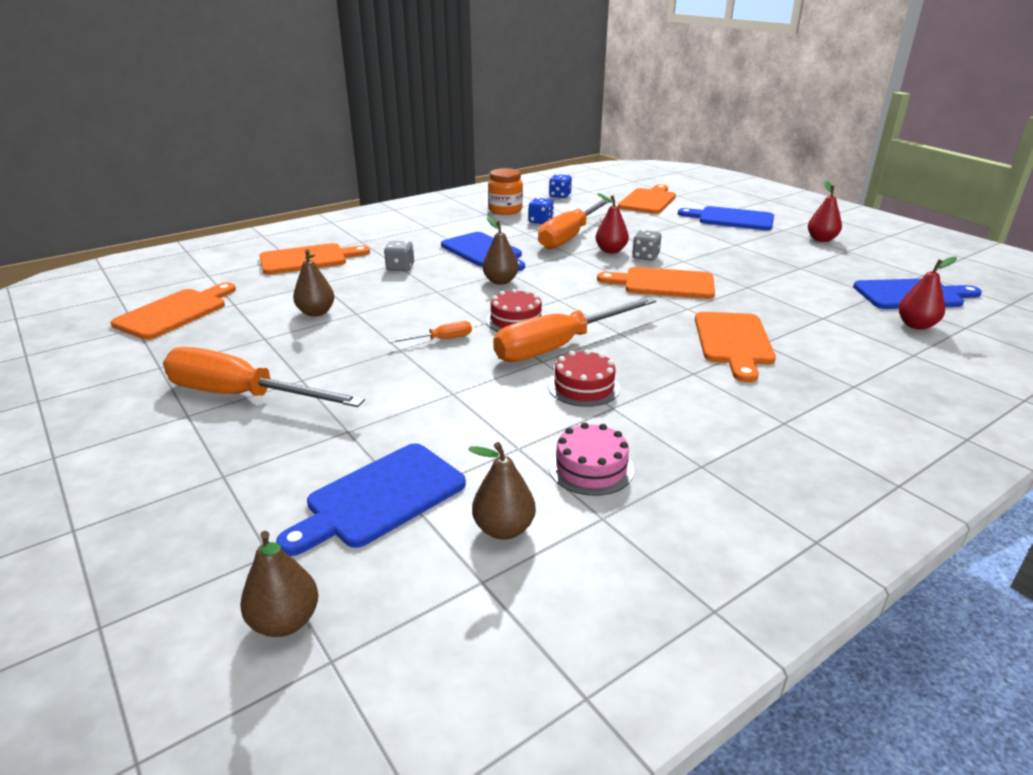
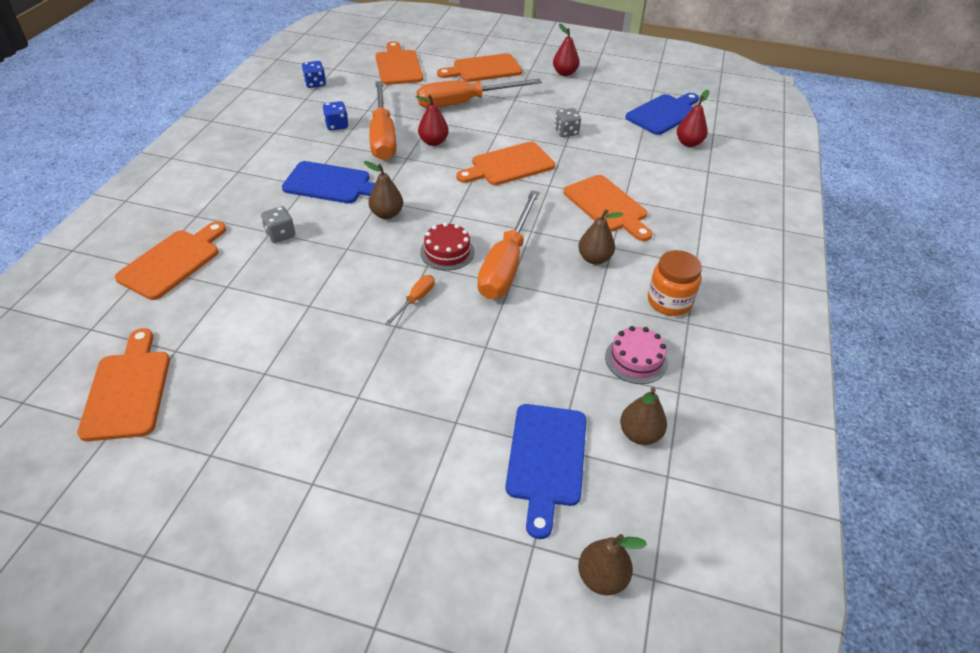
camera: 40 degrees left, 15 degrees up
orange screwdriver [163,347,365,407] -> orange screwdriver moved to [417,79,542,108]
brown pear [293,249,334,317] -> brown pear moved to [578,209,623,264]
orange jar [488,168,523,215] -> orange jar moved to [648,250,702,316]
red cake [548,349,620,407] -> none
grey dice [632,230,661,261] -> grey dice moved to [555,108,581,137]
blue cutting board [678,206,774,230] -> orange cutting board [437,53,522,82]

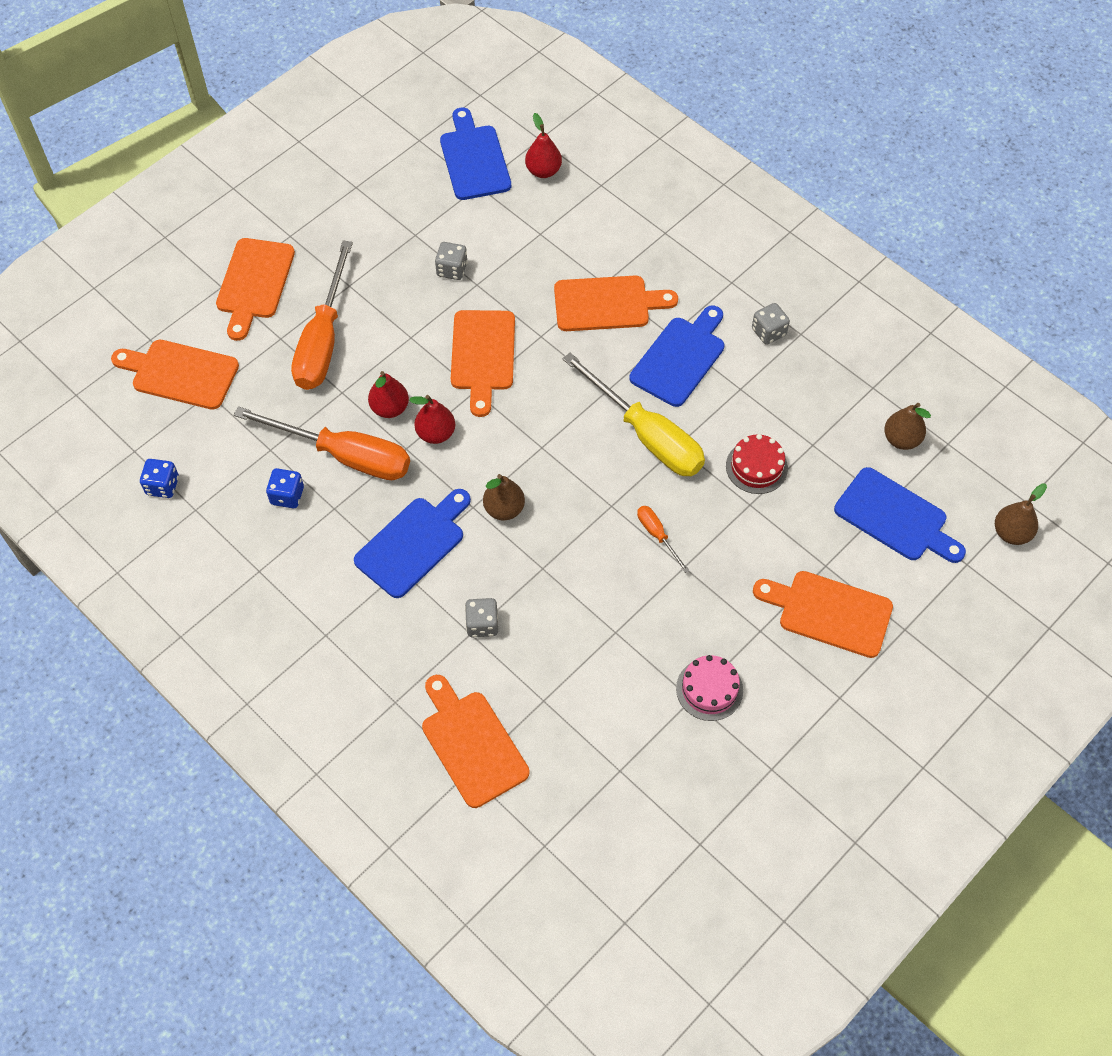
camera: 60 degrees left, 15 degrees up
orange cutting board [77,328,170,441] -> orange cutting board moved to [753,571,893,658]
red cake [420,222,474,271] -> red cake moved to [726,434,788,494]
orange screwdriver [477,190,540,299] -> yellow screwdriver [563,353,705,476]
red pear [553,24,579,76] -> red pear moved to [409,395,455,444]
brown pear [578,209,623,264] -> blue cutting board [629,306,724,407]
pink cake [605,326,668,384] -> pink cake moved to [676,655,743,721]
orange jar [648,250,702,316] -> grey dice [752,303,790,345]

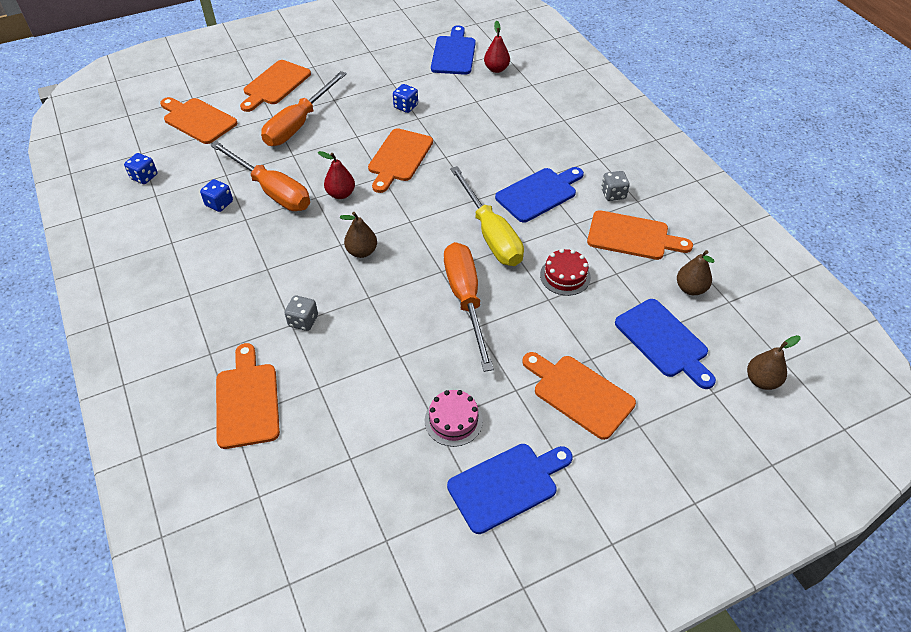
camera: 20 degrees right, 10 degrees down
blue cutting board [354,489,471,598] -> blue cutting board moved to [447,444,573,534]
red pear [368,371,409,418] -> none
grey dice [435,242,468,280] -> blue dice [393,84,418,113]
orange cutting board [554,276,678,331] -> orange cutting board moved to [587,210,693,260]
orange screwdriver [637,506,689,573] -> orange screwdriver [444,242,494,372], size x2.29

